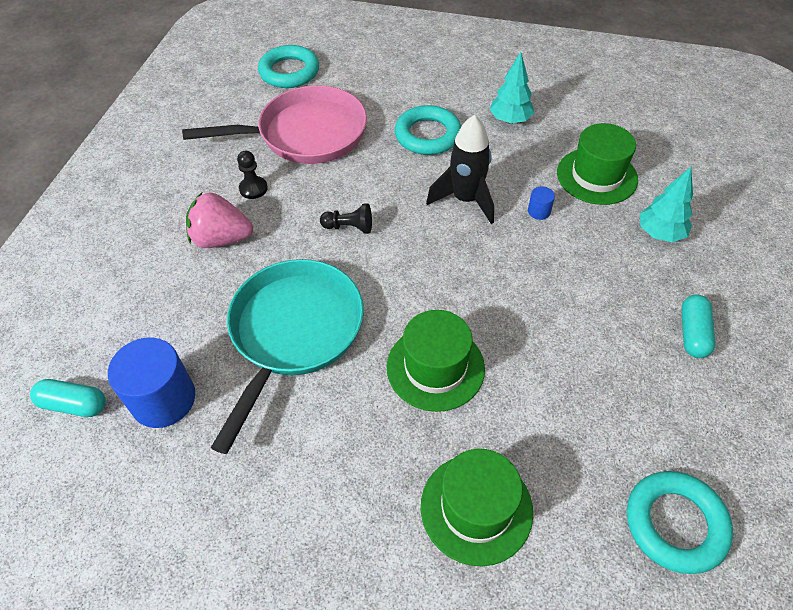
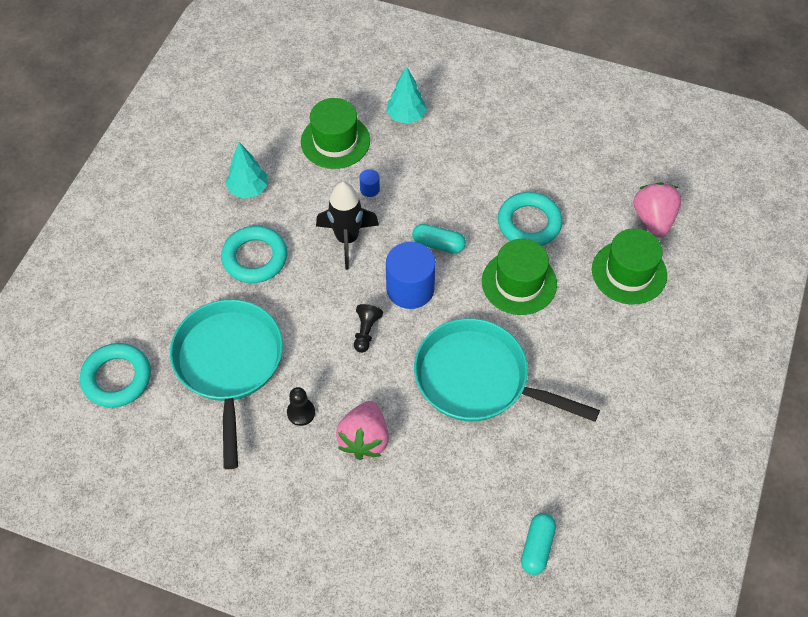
camera: 85 degrees left, 5 degrees up
blue cylinder [108,337,195,428] -> blue cylinder moved to [386,242,436,309]
pink pan [182,85,367,164] -> turquoise pan [170,299,283,469]
turquoise ring [627,471,733,574] -> turquoise ring moved to [498,192,563,246]
turquoise capsule [681,294,716,358] -> turquoise capsule moved to [412,224,466,254]
none -> pink strawberry [633,182,682,238]

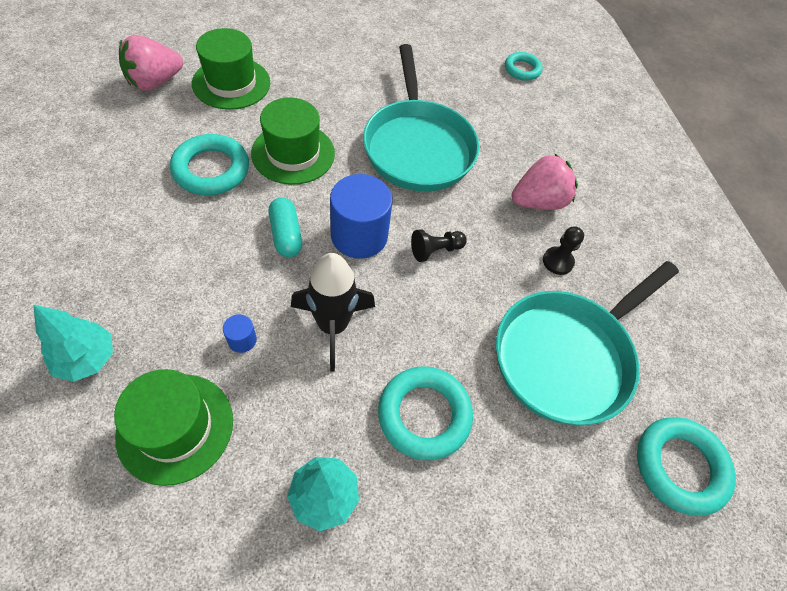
camera: 130 degrees left, 0 degrees up
turquoise capsule [521,513,556,575] -> turquoise ring [505,52,543,81]

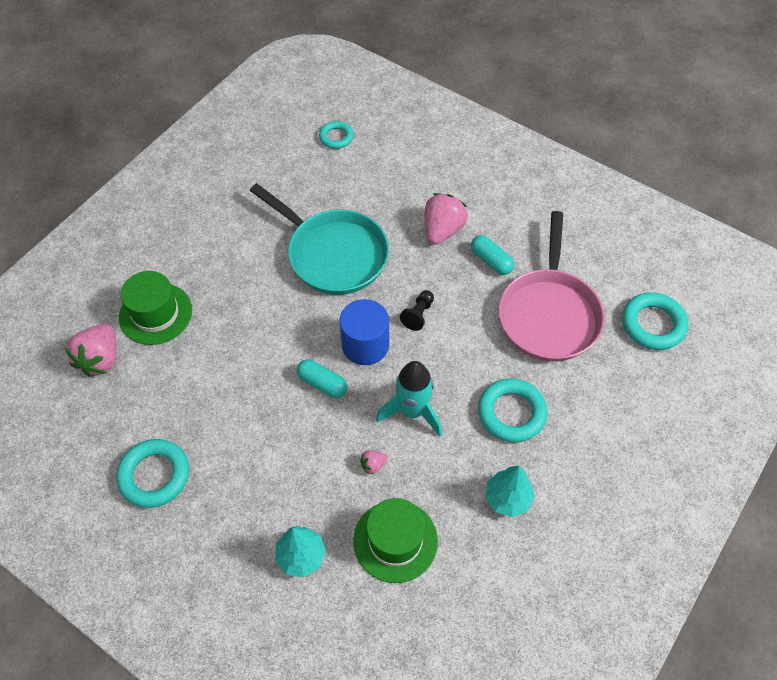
camera: 35 degrees left, 0 degrees up
turquoise ring [170,134,249,195] -> turquoise ring moved to [116,439,189,508]
blue cylinder [223,314,257,353] -> pink strawberry [360,450,388,475]
green hat [251,98,335,185] -> none
black rocket [291,253,375,372] -> turquoise rocket [376,361,442,436]
turquoise pan [496,261,679,425] -> pink pan [499,211,605,362]
black pawn [543,227,584,275] -> turquoise capsule [471,235,514,275]

